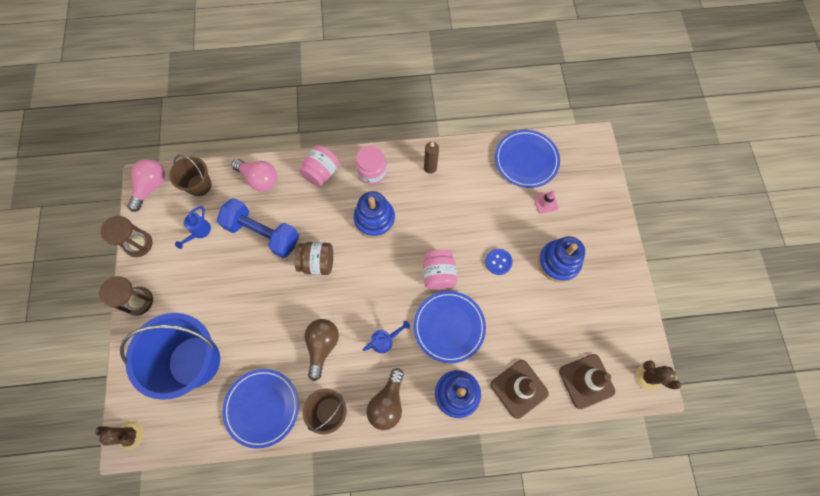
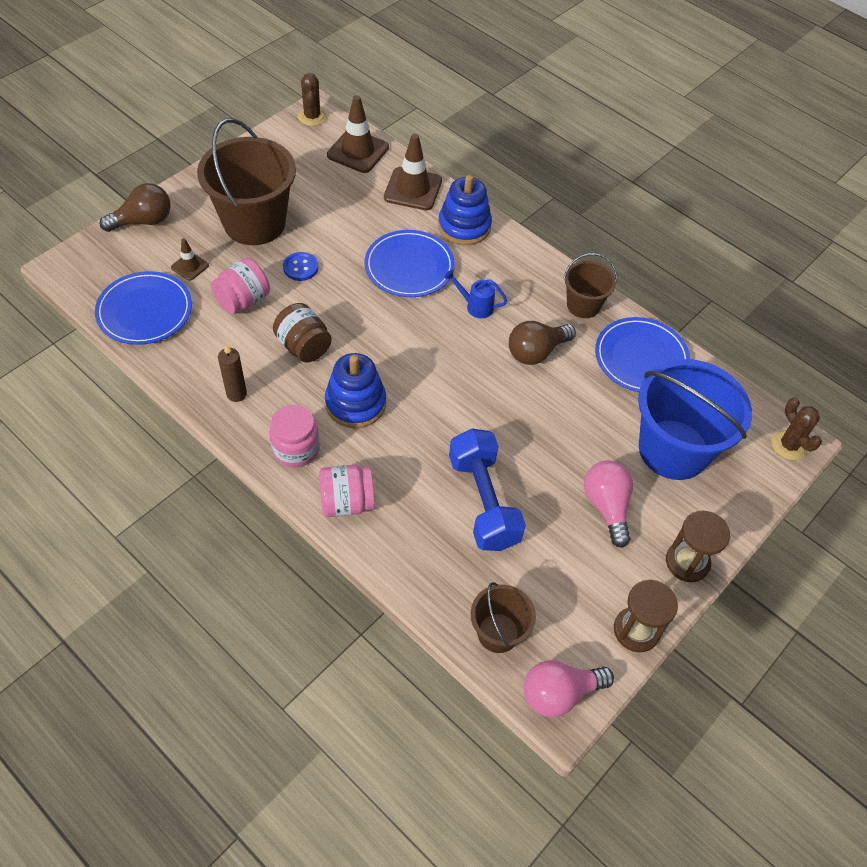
camera: 135 degrees left, 15 degrees down
blue watering can [175,206,211,249] -> none
pink light bulb [232,159,277,191] -> pink light bulb moved to [584,460,633,548]
brown jar [294,242,333,275] -> brown jar moved to [273,303,332,363]
brown light bulb [367,368,404,430] -> brown light bulb moved to [100,183,171,232]
pink jar [423,250,457,290] -> pink jar moved to [211,258,270,314]
pink traffic cone [534,190,559,214] -> brown traffic cone [171,238,209,281]
blue stacking toy [538,236,585,282] -> brown bucket [197,118,296,245]

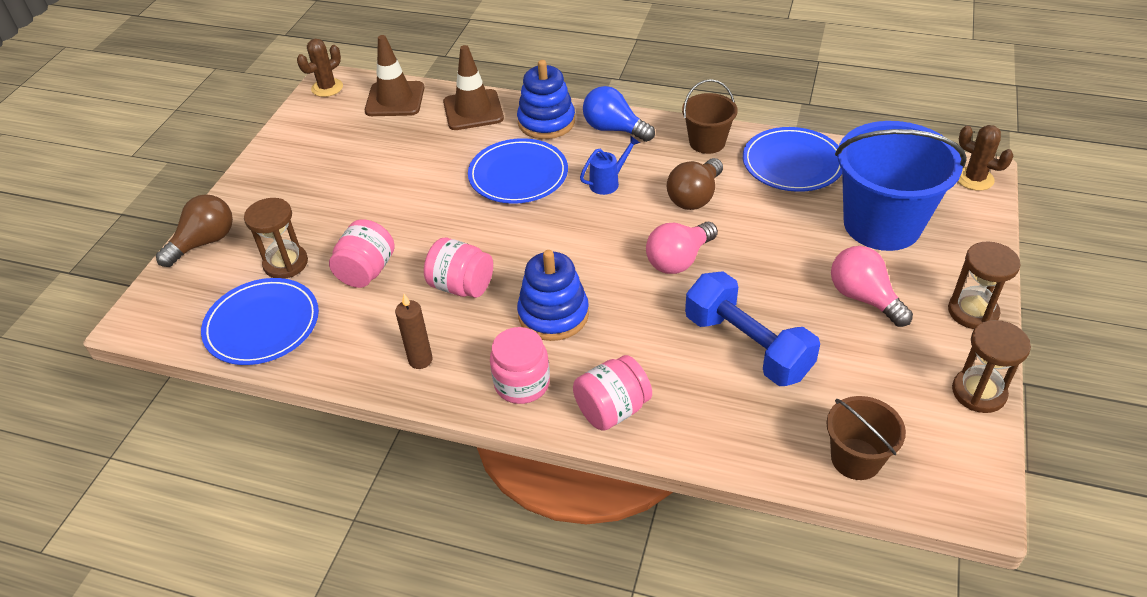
camera: 20 degrees left, 10 degrees down
brown traffic cone [171,238,209,281] -> brown hourglass [244,198,308,279]
brown bucket [197,118,296,245] -> none
brown jar [273,303,332,363] -> pink jar [424,238,493,298]
blue button [283,252,318,281] -> none
brown cactus [298,73,327,126] -> brown cactus turned 75 degrees clockwise [297,39,343,97]
blue watering can [444,270,507,318] -> blue watering can turned 150 degrees clockwise [580,135,640,195]
pink light bulb [524,660,614,718] -> pink light bulb moved to [646,222,718,274]
none -> blue light bulb [583,86,655,142]

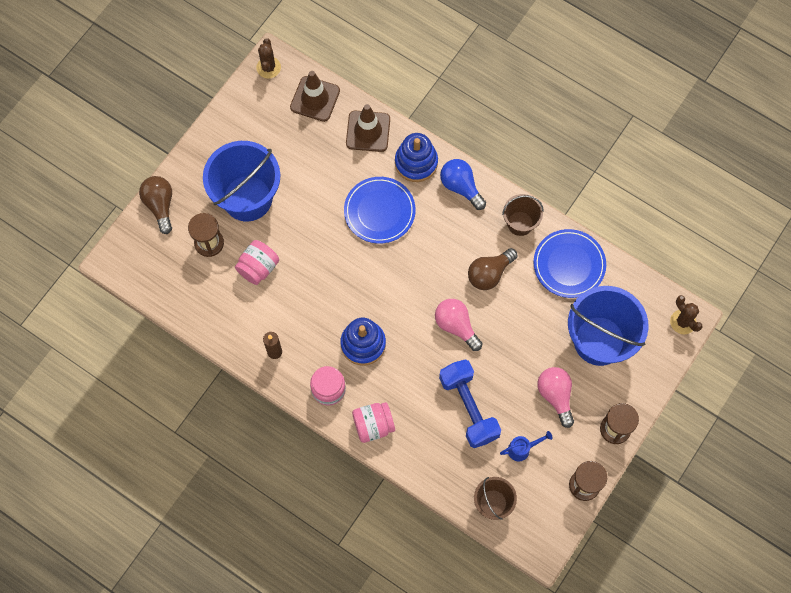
camera: 15 degrees right, 25 degrees up
brown light bulb [156,194,233,267] -> brown light bulb turned 75 degrees counterclockwise [139,176,172,234]
blue plate [201,278,319,365] -> none
brown cactus [297,39,343,97] -> brown cactus turned 60 degrees counterclockwise [256,39,281,79]
pink jar [424,238,493,298] -> none
blue watering can [580,135,640,195] -> blue watering can moved to [500,431,553,461]
pink light bulb [646,222,718,274] -> pink light bulb turned 75 degrees clockwise [435,299,483,351]
none -> blue bucket [203,141,280,222]

